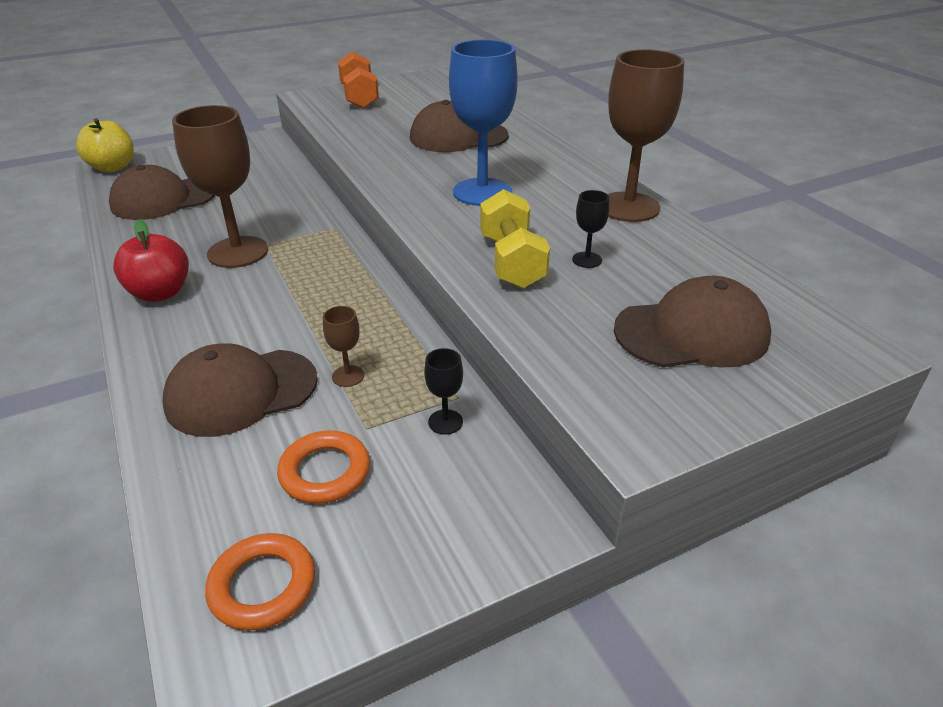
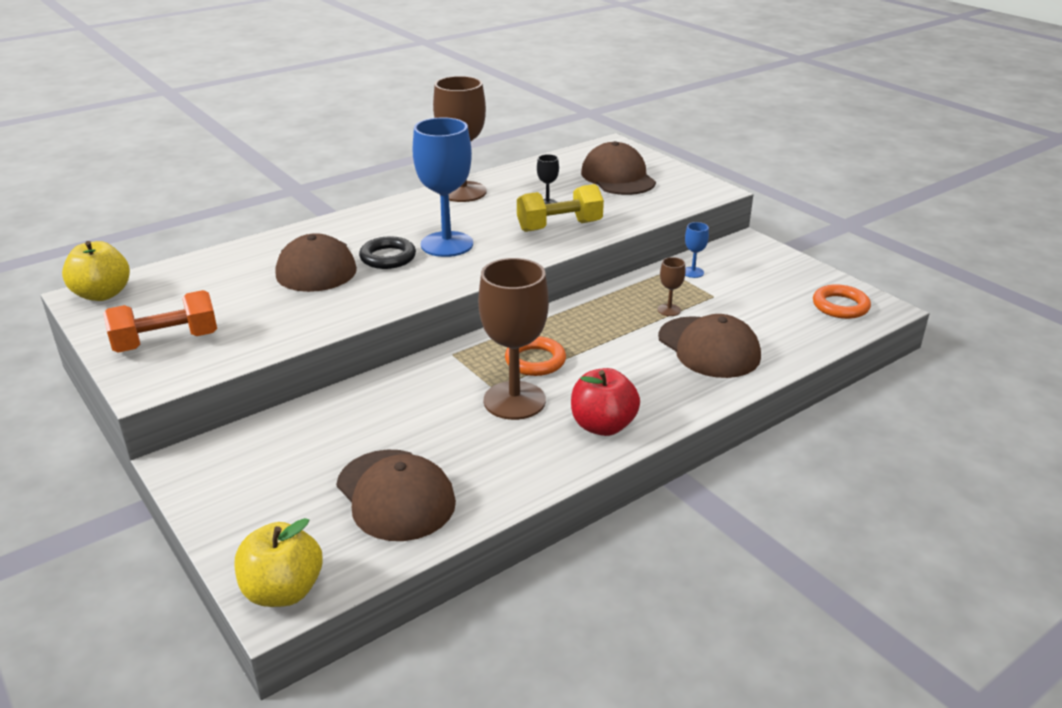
camera: 100 degrees left, 5 degrees down
orange ring [277,430,370,504] -> orange ring moved to [505,336,566,376]
black goblet [424,348,463,435] -> blue goblet [685,222,709,278]
none -> yellow apple [62,241,130,301]
none -> black ring [359,236,416,269]

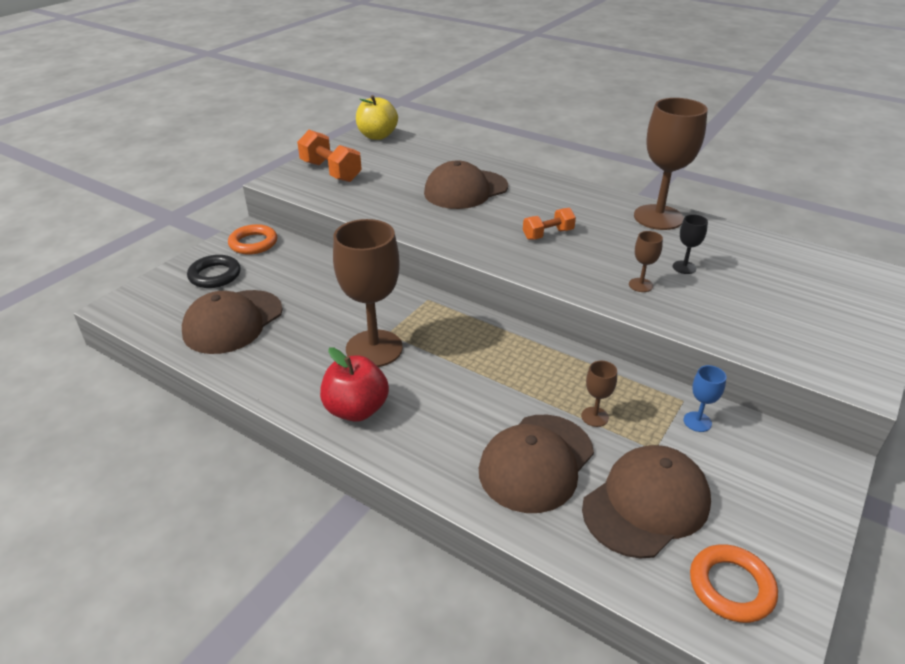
camera: 70 degrees right, 5 degrees up
yellow apple [235,518,322,607] -> none
black ring [359,236,416,269] -> black ring moved to [187,255,241,288]
blue goblet [412,118,473,257] -> orange dumbbell [523,208,576,240]
orange ring [505,336,566,376] -> orange ring moved to [228,224,277,255]
yellow dumbbell [517,184,604,232] -> brown goblet [629,231,663,292]
brown cap [581,141,656,195] -> brown cap moved to [582,445,711,558]

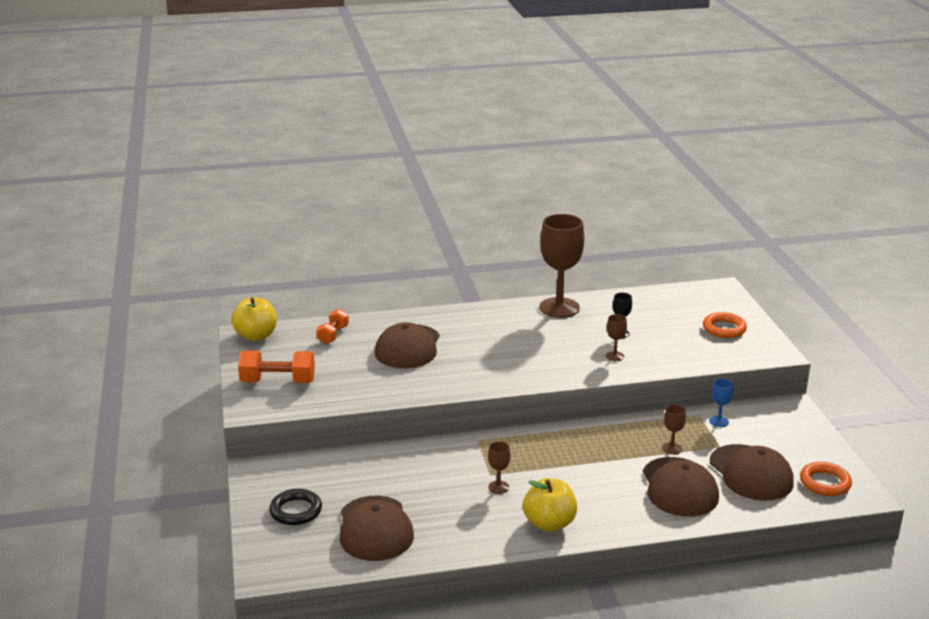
camera: 45 degrees left, 10 degrees down
orange ring [228,224,277,255] -> orange ring moved to [703,312,747,338]
red apple [320,347,389,422] -> yellow apple [523,478,577,532]
brown goblet [333,219,403,367] -> brown goblet [488,441,511,494], size x0.43
orange dumbbell [523,208,576,240] -> orange dumbbell moved to [316,309,349,344]
brown cap [582,445,711,558] -> brown cap turned 150 degrees clockwise [710,444,794,501]

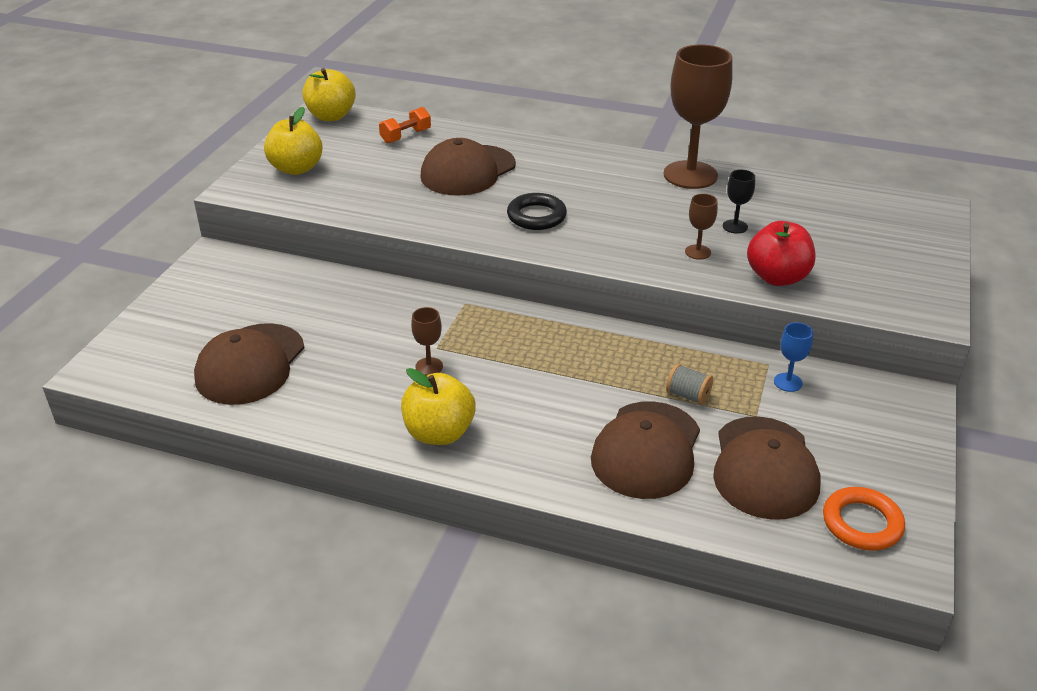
camera: 30 degrees right, 10 degrees up
orange dumbbell [238,351,315,383] -> yellow apple [264,107,323,175]
black ring [269,489,322,525] -> black ring moved to [507,193,567,230]
brown goblet [662,404,686,455] -> grey spool [666,364,713,405]
orange ring [703,312,747,338] -> none
none -> red apple [747,221,816,286]

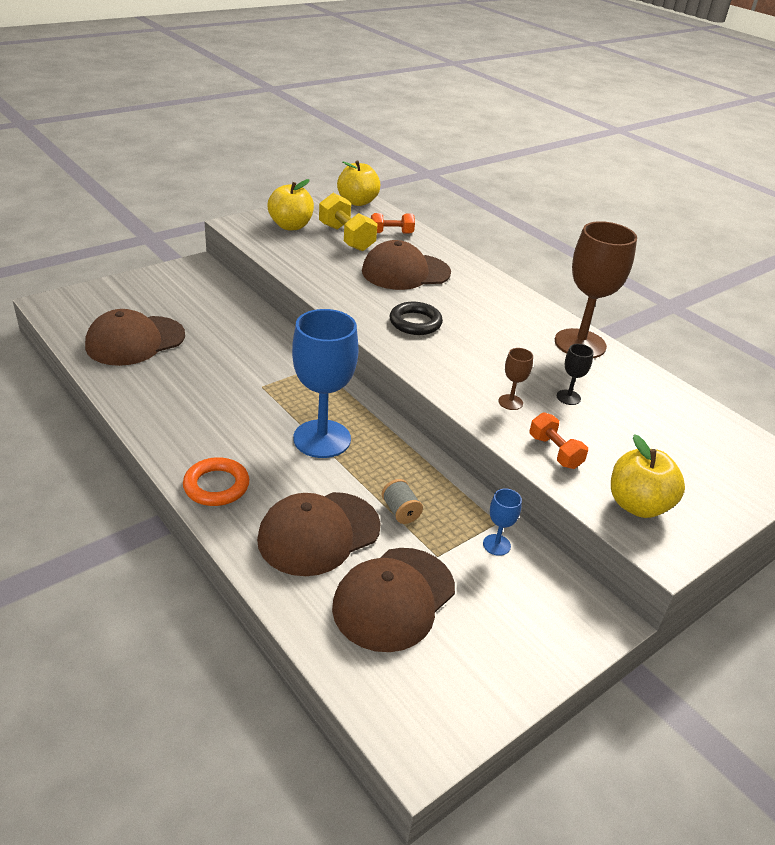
camera: 30 degrees right, 0 degrees up
yellow apple [401,368,476,445] -> yellow apple moved to [611,434,685,518]
brown goblet [411,307,443,376] -> none
red apple [747,221,816,286] -> orange dumbbell [530,412,588,469]
orange ring [823,487,905,551] -> orange ring moved to [183,457,250,506]
none -> blue goblet [292,309,359,458]
none -> yellow dumbbell [319,193,377,251]

